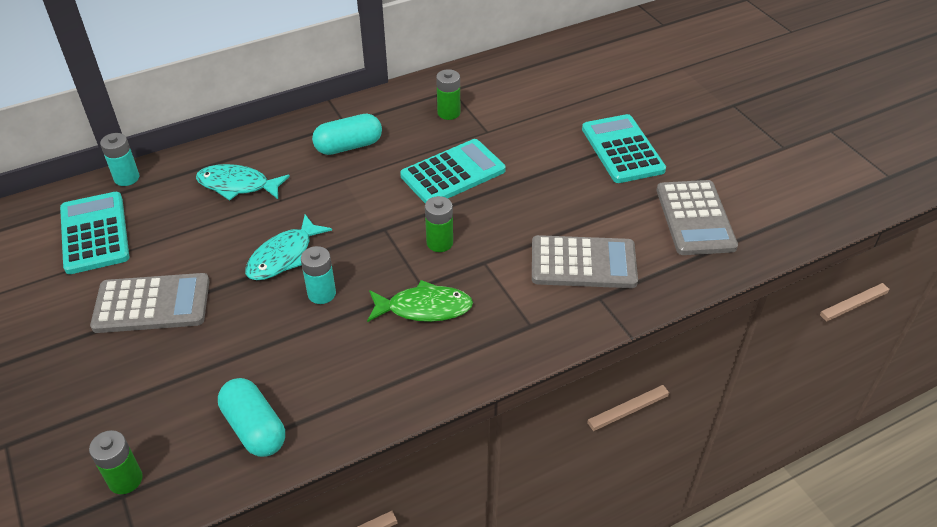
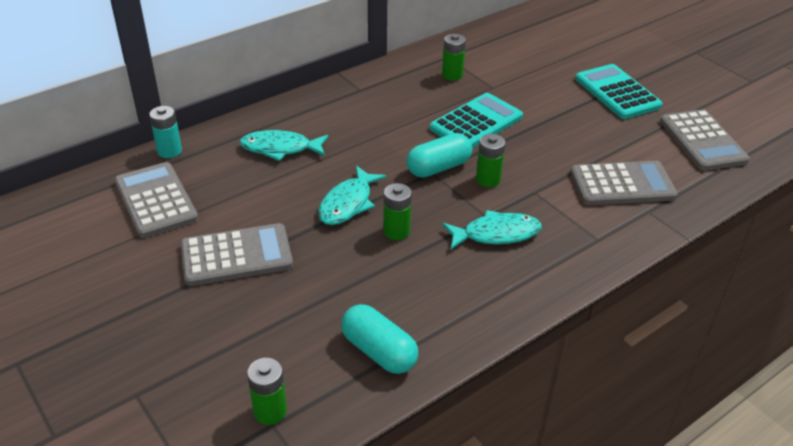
camera: 10 degrees left, 5 degrees down
turquoise calculator [60,192,129,274] -> grey calculator [115,162,199,238]
turquoise battery [301,246,336,304] -> green battery [383,183,412,240]
turquoise capsule [312,114,382,155] -> turquoise capsule moved to [407,133,472,178]
green fish [367,280,473,322] -> turquoise fish [442,210,542,249]

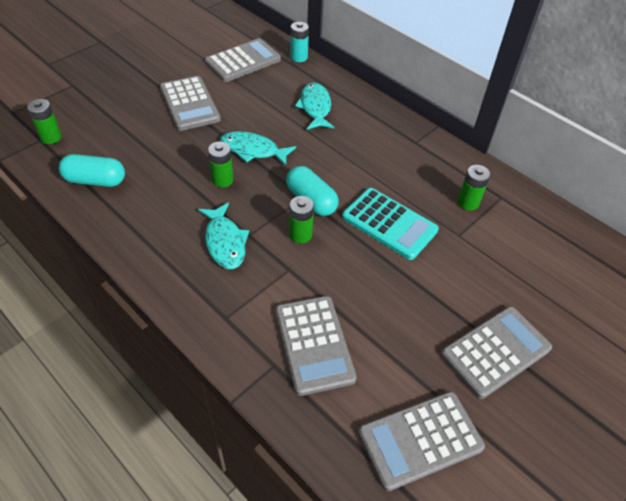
camera: 80 degrees right, 10 degrees up
turquoise capsule [341,304,418,374] -> turquoise capsule turned 60 degrees clockwise [59,154,125,187]
turquoise calculator [575,64,663,119] -> grey calculator [441,306,552,399]

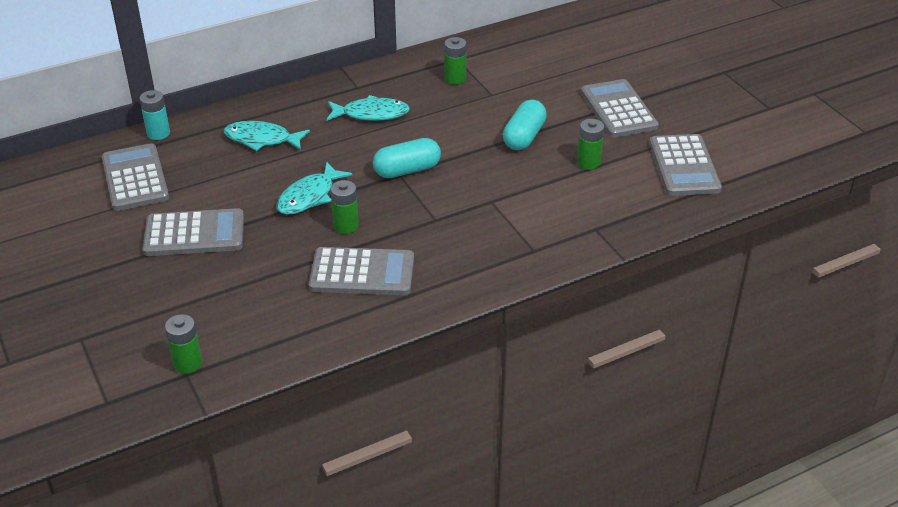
camera: 70 degrees left, 10 degrees down
turquoise capsule [59,154,125,187] -> turquoise capsule moved to [503,100,547,150]
turquoise fish [198,202,249,269] -> turquoise fish moved to [326,95,410,121]
grey calculator [275,296,357,396] -> grey calculator moved to [309,247,414,295]
green battery [289,196,314,244] -> green battery moved to [577,119,604,170]
turquoise calculator [342,188,439,260] -> none

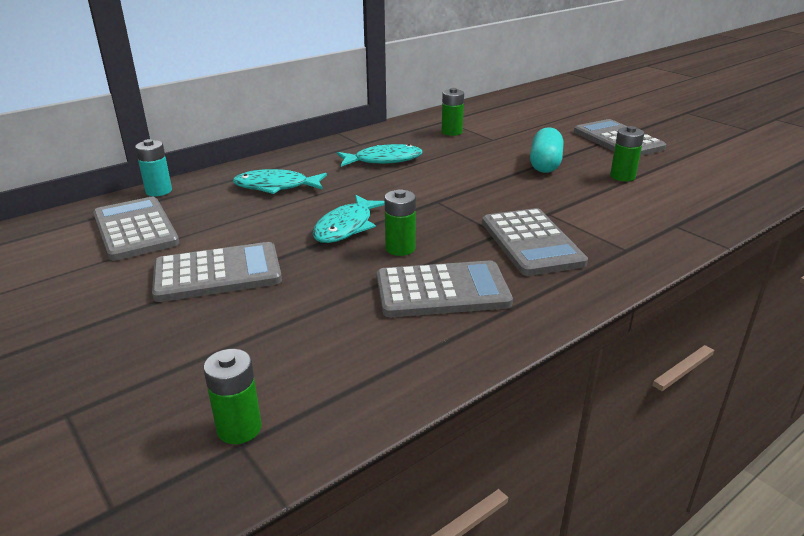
camera: 10 degrees left, 10 degrees down
turquoise capsule [373,138,441,178] -> none
grey calculator [649,134,722,196] -> grey calculator moved to [482,208,588,276]

